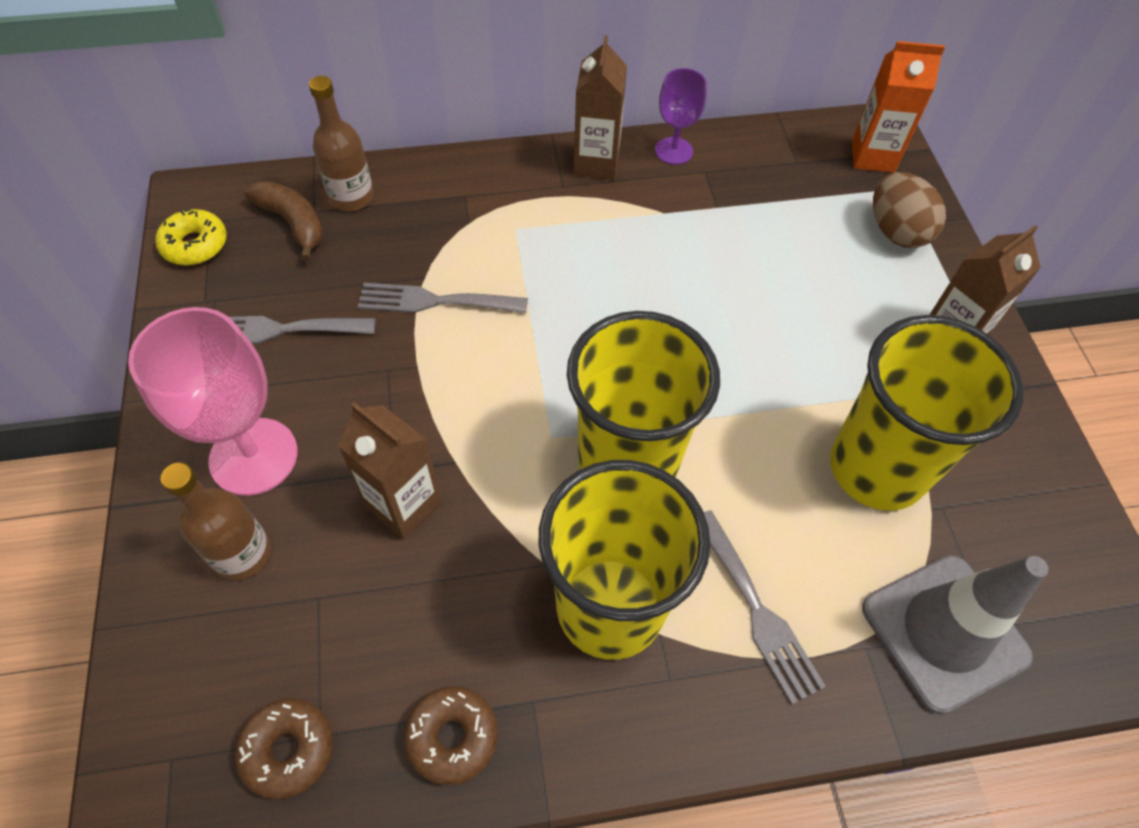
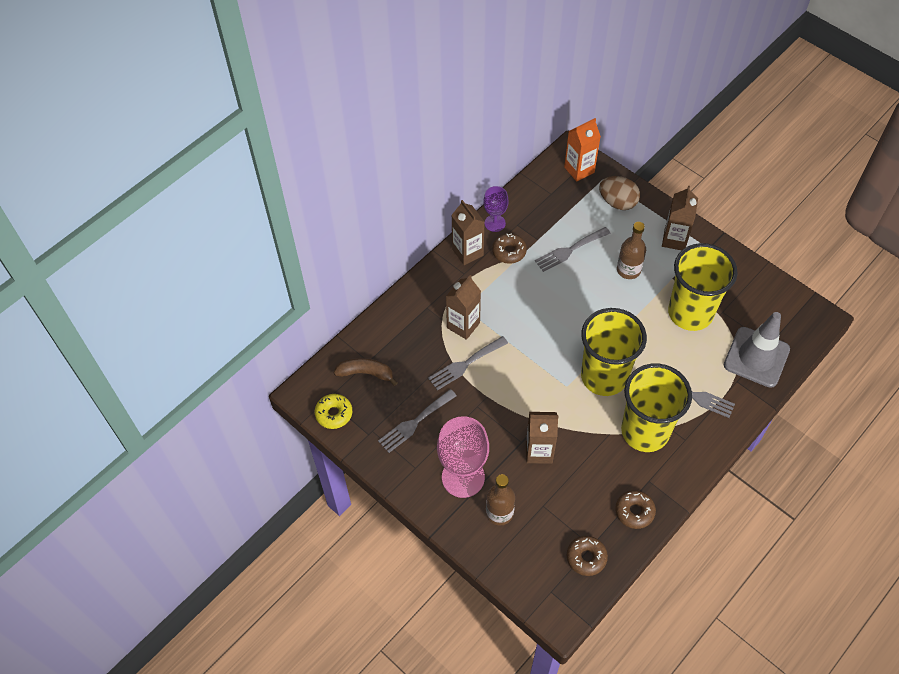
camera: 35 degrees left, 0 degrees up
brown bottle [309,76,374,211] -> brown bottle moved to [617,222,646,279]
none -> brown carton [446,275,481,340]
none -> brown donut [492,233,527,264]
none -> grey fork [535,227,610,272]

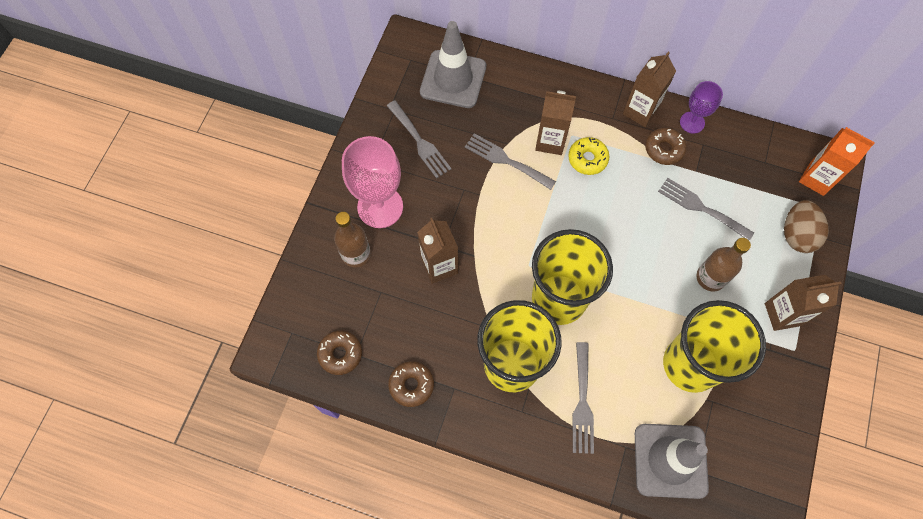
camera: 65 degrees right, 10 degrees up
yellow donut [315,394,352,429] -> yellow donut moved to [568,137,610,175]
brown banana [334,358,397,386] -> grey traffic cone [420,21,486,108]
grey fork [378,389,457,453] -> grey fork turned 150 degrees counterclockwise [387,100,452,178]

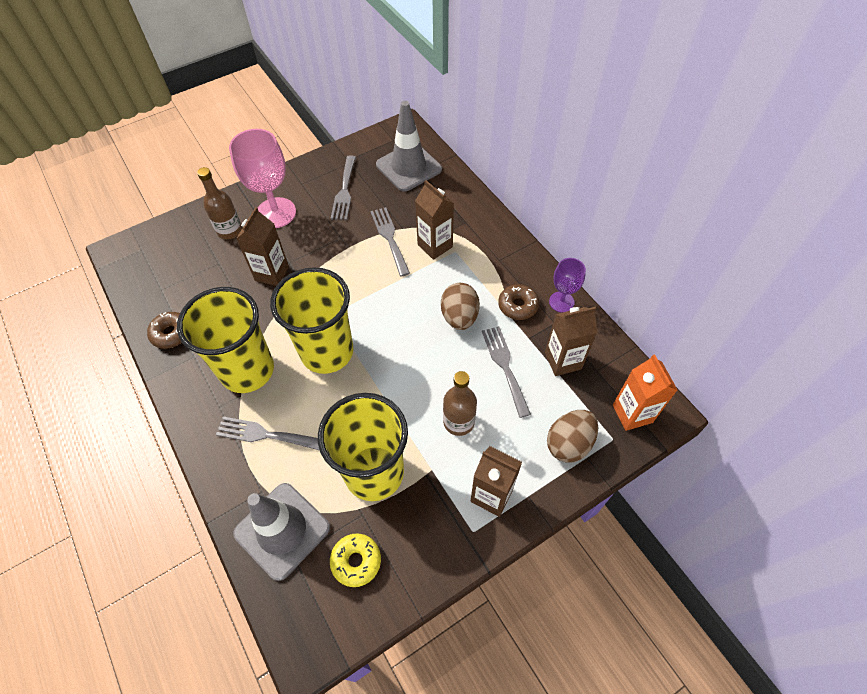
camera: 40 degrees right, 10 degrees down
brown donut [317,330,362,375] -> none
yellow donut [568,137,610,175] -> yellow donut moved to [330,533,381,587]
grey fork [572,342,594,454] -> grey fork turned 60 degrees clockwise [216,416,320,451]
brown carton [623,52,676,127] -> brown carton moved to [545,306,598,376]
none -> brown egg [441,283,480,330]

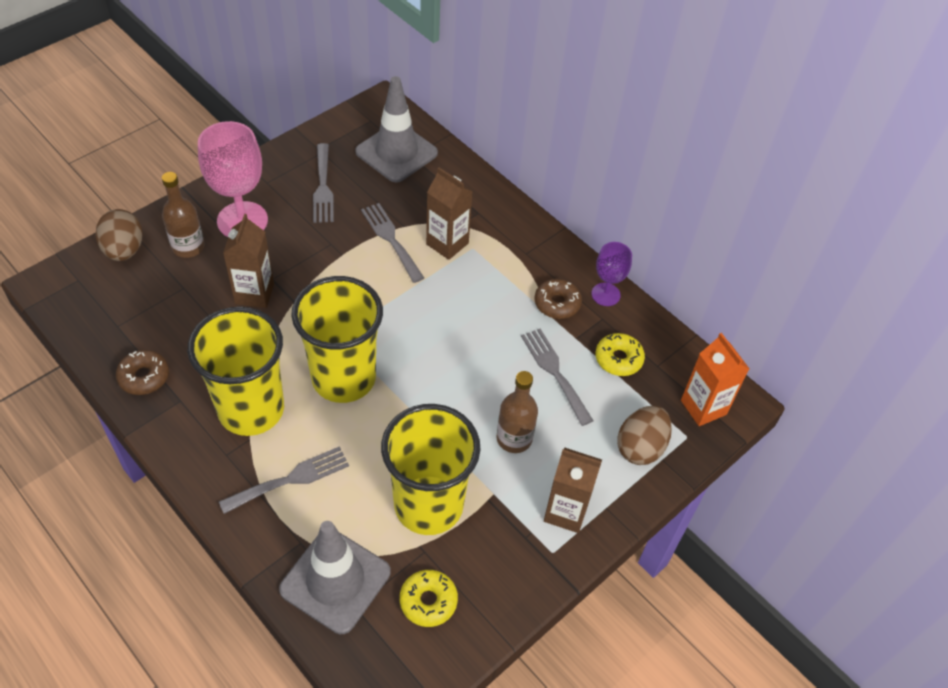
camera: 15 degrees left, 5 degrees down
grey fork [216,416,320,451] -> grey fork turned 150 degrees clockwise [219,446,349,514]
brown egg [441,283,480,330] -> brown egg moved to [96,209,142,261]
brown carton [545,306,598,376] -> yellow donut [595,333,645,376]

